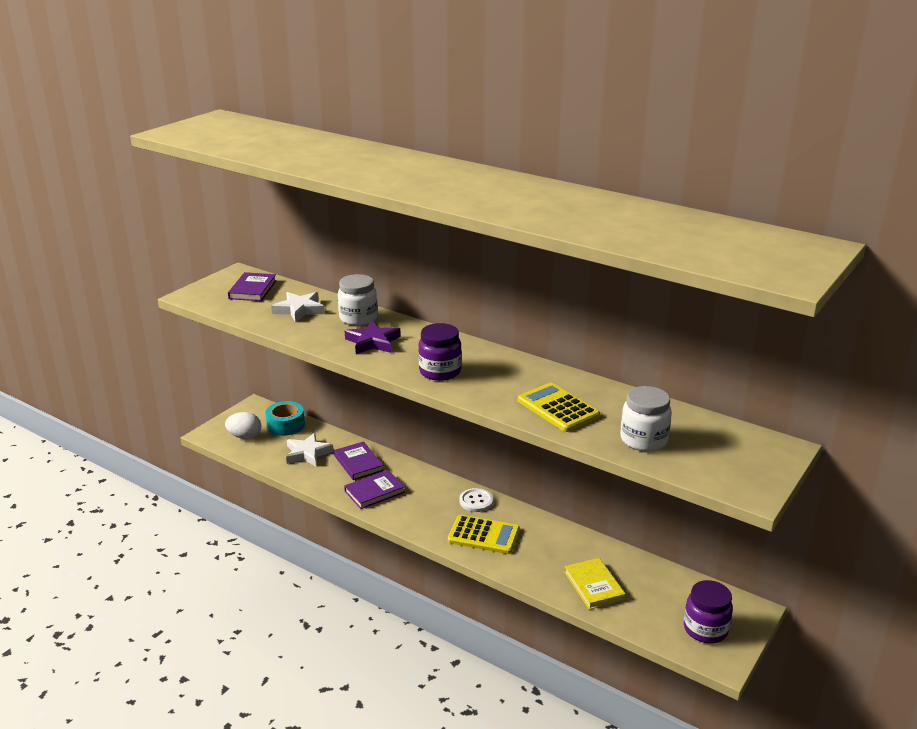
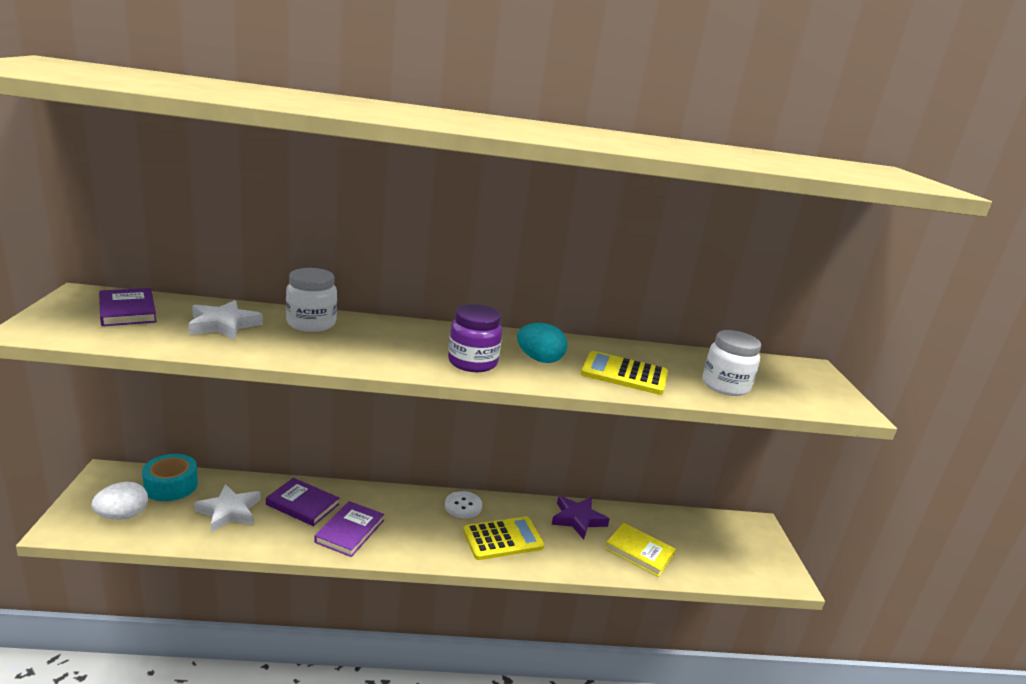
camera: 40 degrees left, 5 degrees down
purple star [345,321,401,354] -> purple star moved to [552,496,609,540]
purple jar [684,580,733,643] -> none
none -> turquoise egg [517,323,567,363]

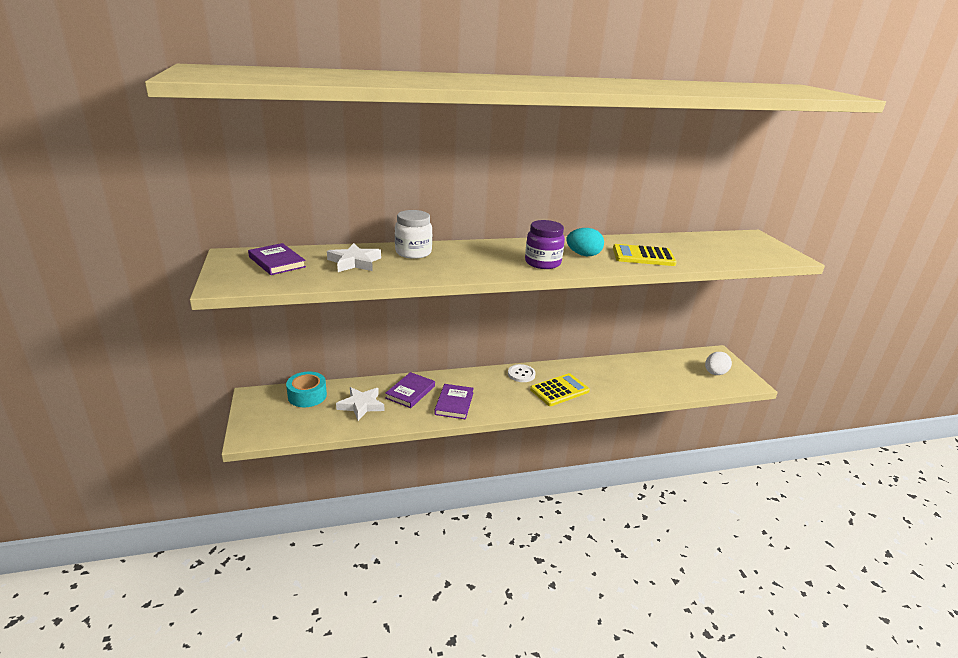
camera: 10 degrees left, 5 degrees up
white egg [91,482,148,520] -> white egg moved to [705,352,732,375]
purple book [266,478,339,526] -> purple book turned 75 degrees counterclockwise [385,372,435,408]
purple star [552,496,609,540] -> none
yellow book [605,523,676,577] -> none
white jar [702,330,761,396] -> none

